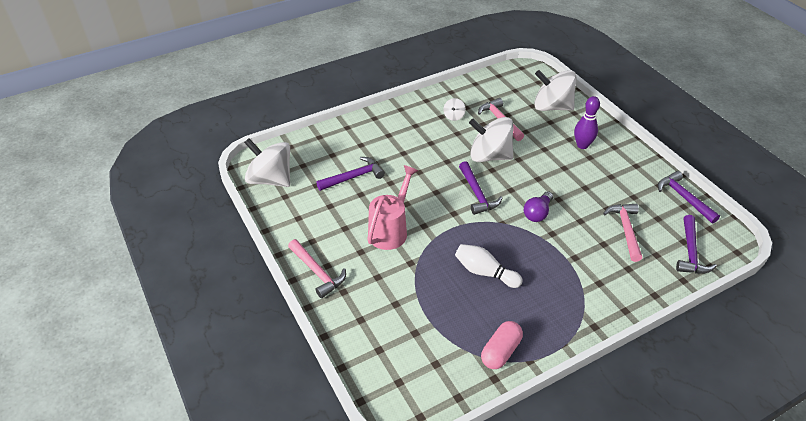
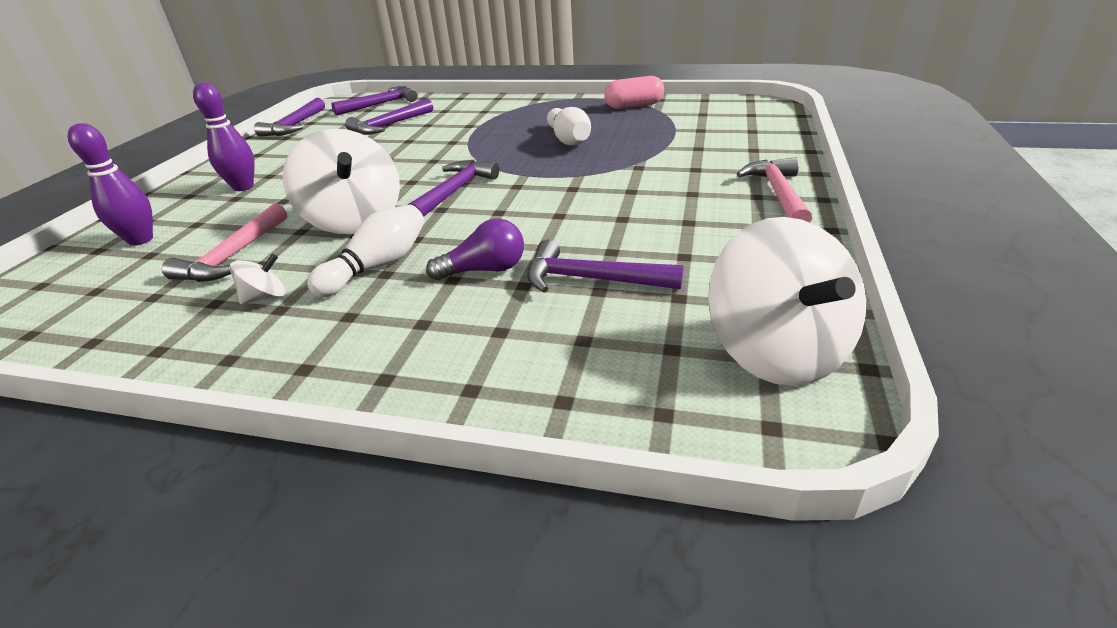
camera: 135 degrees left, 10 degrees down
pink watering can [367,165,419,250] -> none
purple light bulb [524,191,553,222] -> purple light bulb moved to [426,218,524,280]
white spinning top [534,70,577,111] -> purple bowling pin [68,123,153,246]
pink hammer [603,204,642,262] -> purple hammer [345,99,433,135]
none -> white bowling pin [307,205,425,297]

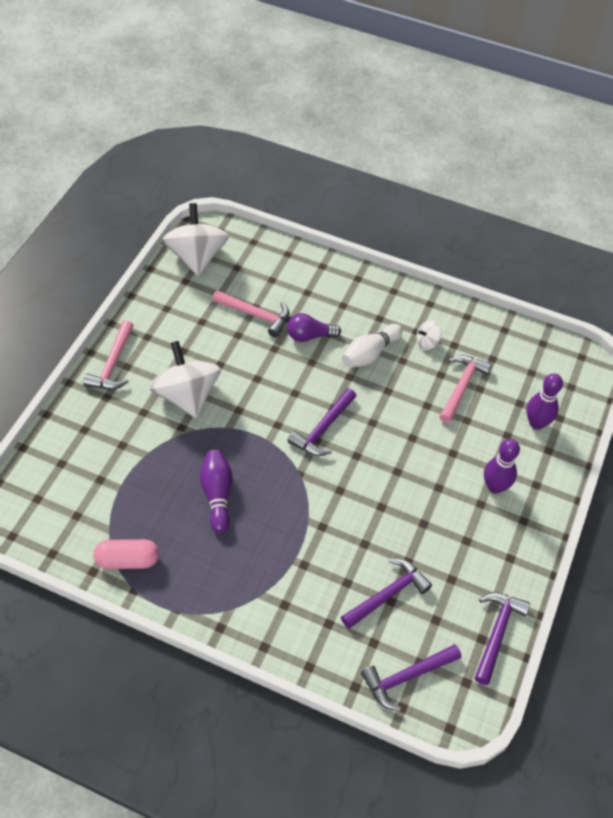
camera: 175 degrees left, 20 degrees up
white spinning top [283,129,400,234] -> white spinning top moved to [149,341,221,418]
purple hammer [527,240,683,293] -> pink hammer [213,290,289,337]
white bowling pin [547,107,591,145] -> purple bowling pin [200,450,232,533]

